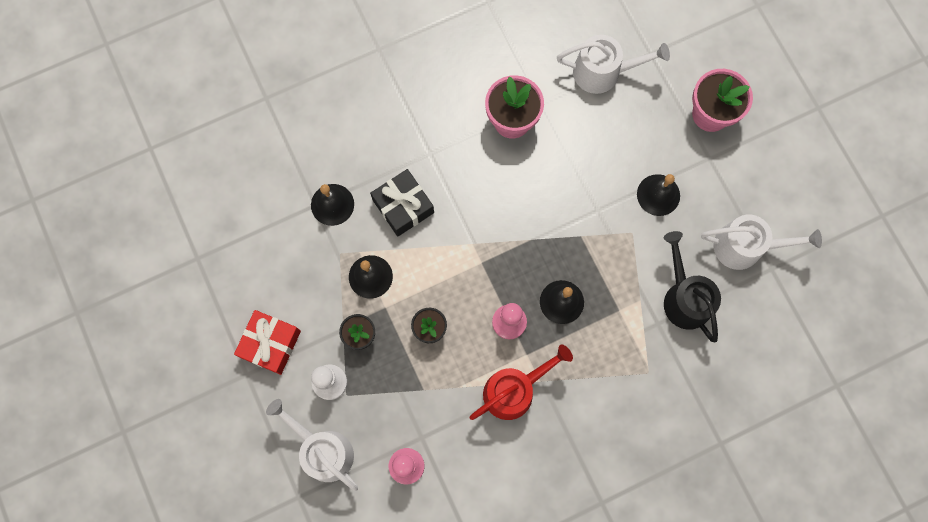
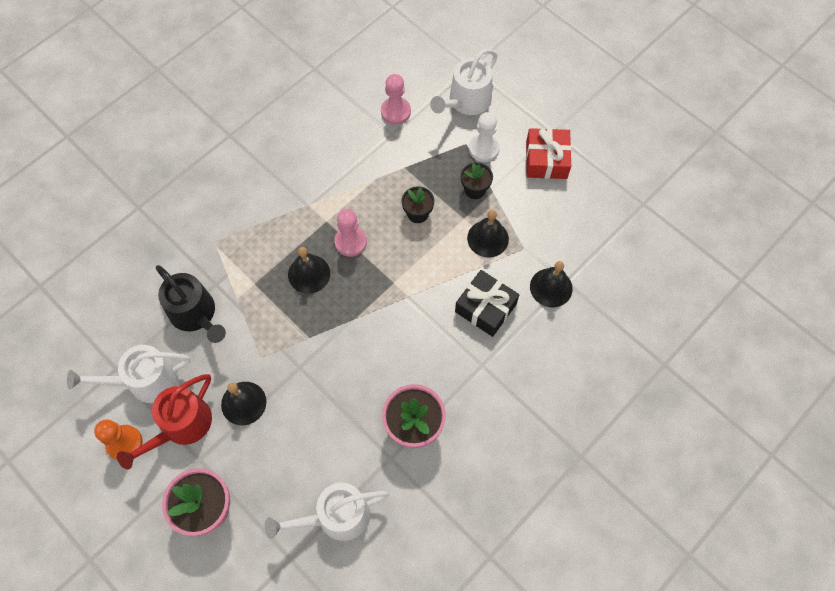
camera: 160 degrees right, 10 degrees down
white watering can [266,399,358,491] -> white watering can turned 105 degrees clockwise [430,49,498,115]
red watering can [470,344,573,420] -> red watering can moved to [117,374,212,470]
none -> orange pawn [94,420,143,460]

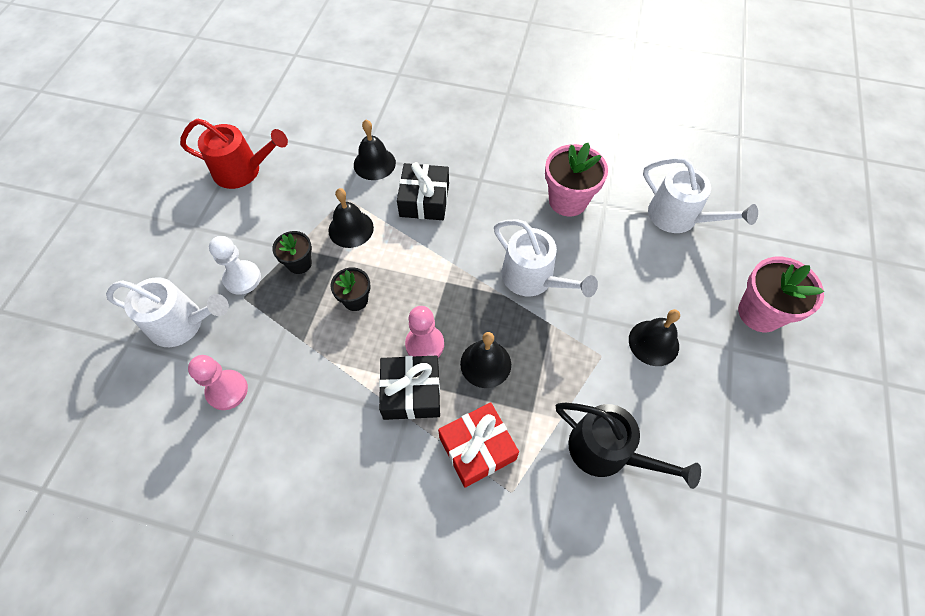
camera: 120 degrees left, 5 degrees down
white watering can [67,345,191,403] -> white watering can moved to [494,220,598,297]
orange pawn [94,420,143,460] -> none
red watering can [117,374,212,470] -> red watering can moved to [180,119,288,189]
black watering can [156,265,226,343] -> black watering can turned 105 degrees clockwise [556,403,701,489]
red gift [526,128,571,179] -> red gift moved to [438,402,519,488]
none -> black gift [379,356,440,420]

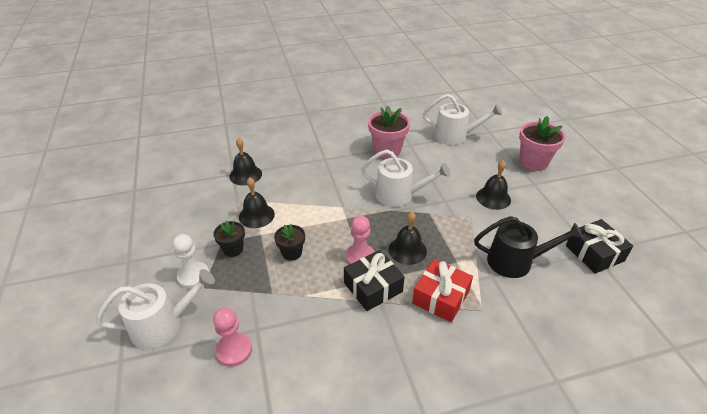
camera: 30 degrees left, 20 degrees down
red watering can [180,119,288,189] -> none
black gift [397,162,449,220] -> black gift moved to [566,219,633,274]

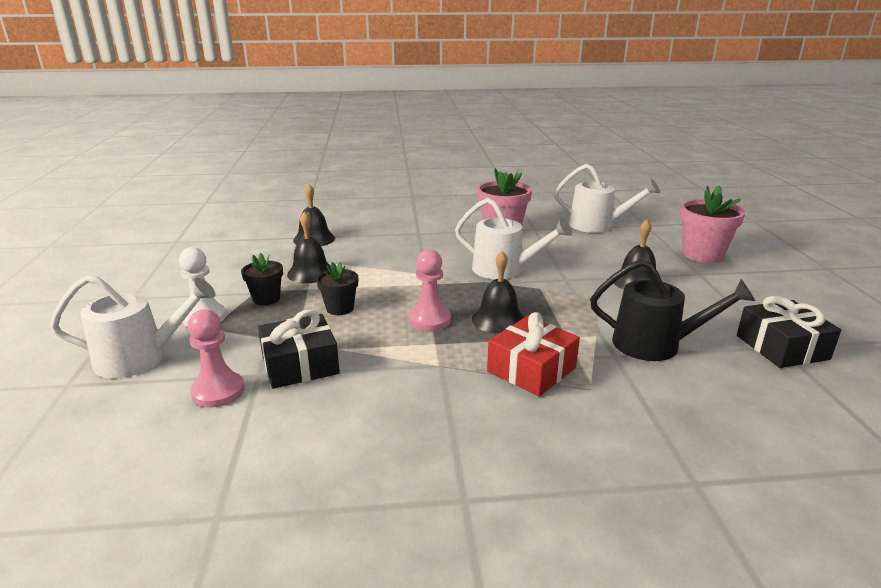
camera: 10 degrees right, 15 degrees down
black gift [344,250,405,311] -> black gift moved to [258,310,340,389]

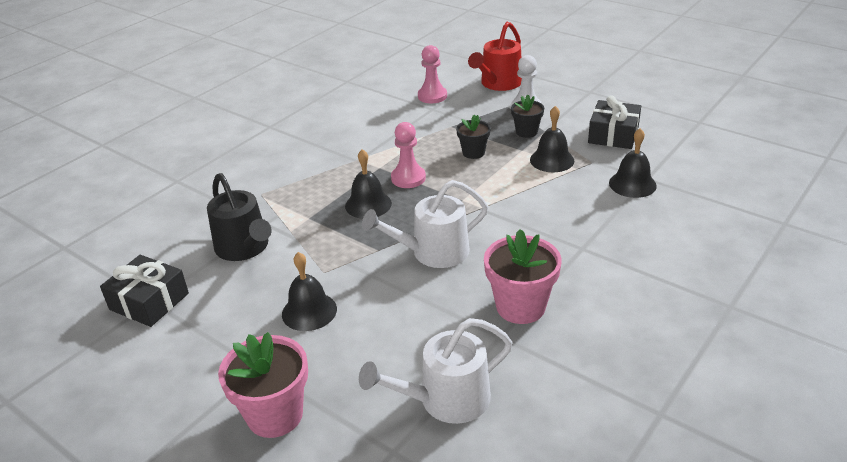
camera: 135 degrees right, 10 degrees up
white watering can [50,275,215,378] -> red watering can [468,22,522,91]
black gift [258,310,340,389] -> black gift moved to [588,95,641,149]
red gift [487,312,580,397] -> none
black watering can [590,259,755,361] -> black watering can turned 90 degrees counterclockwise [207,173,272,261]

